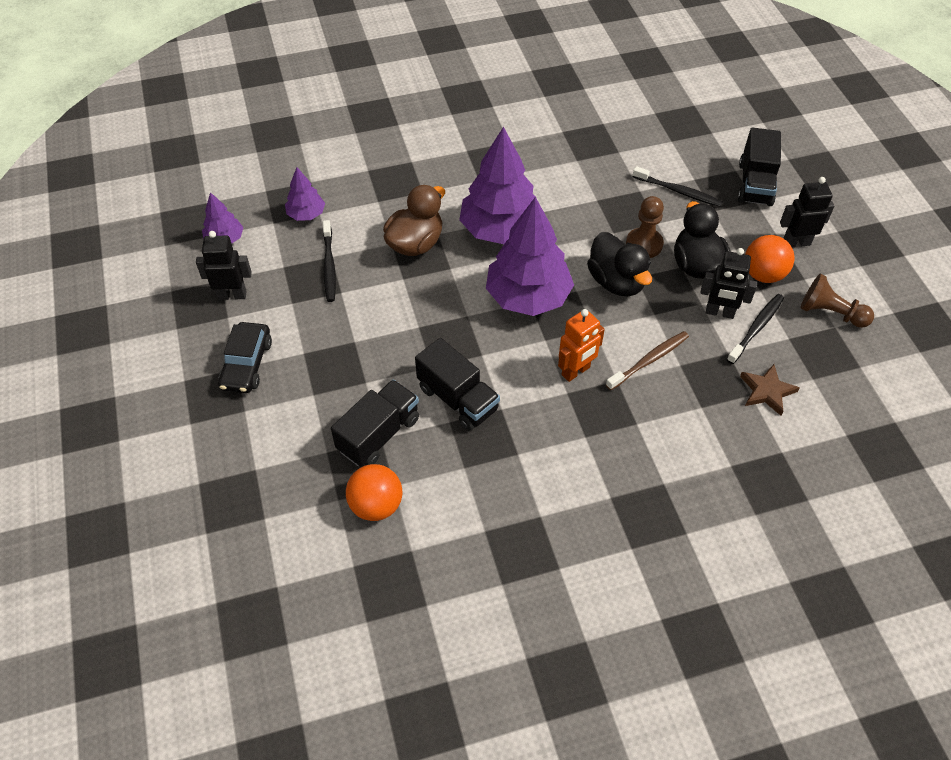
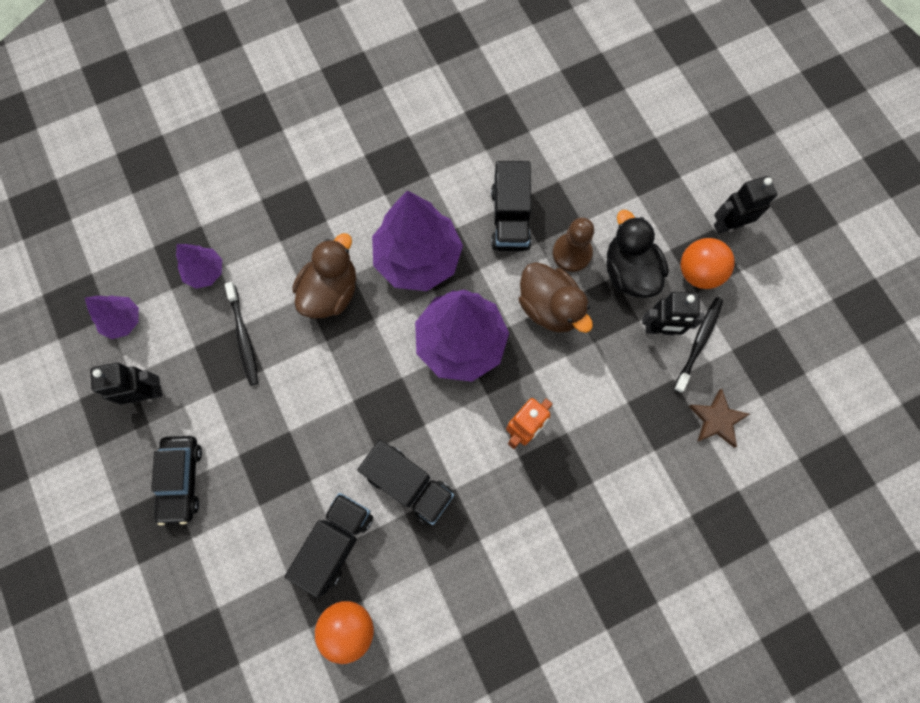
camera: 10 degrees left, 20 degrees up
black duck [587,232,652,296] -> brown duck [518,262,593,333]
brown toothbrush [606,331,689,390] -> none
black toothbrush [633,166,723,207] -> none
black truck [738,128,781,206] -> black truck moved to [491,161,531,251]
brown pawn [800,274,874,328] -> none

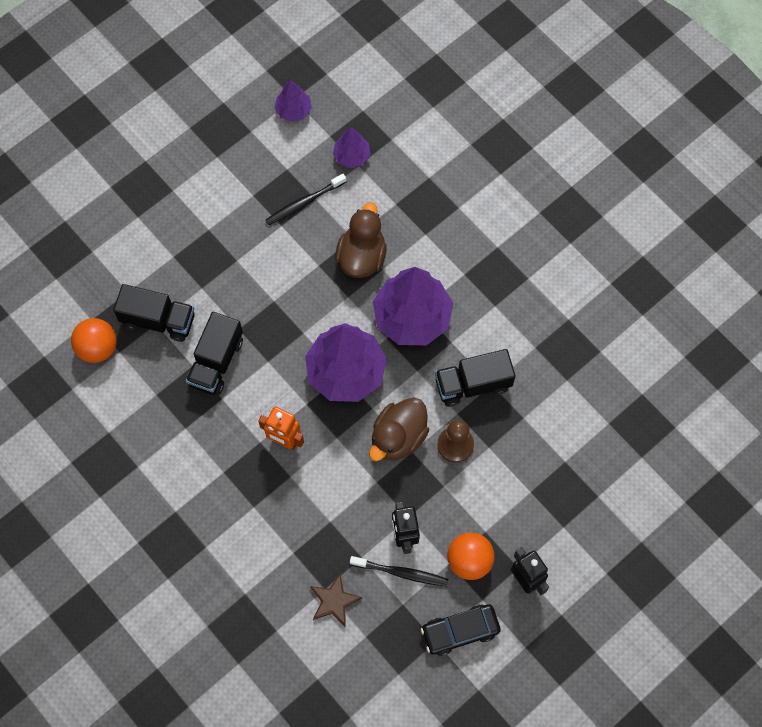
camera: 75 degrees right, 5 degrees down
black robot [90,363,162,404] -> none
black car [151,436,202,526] -> black car moved to [421,604,501,656]
brown duck [293,233,356,318] -> brown duck turned 90 degrees counterclockwise [335,202,387,278]
black duck [606,210,669,298] -> none

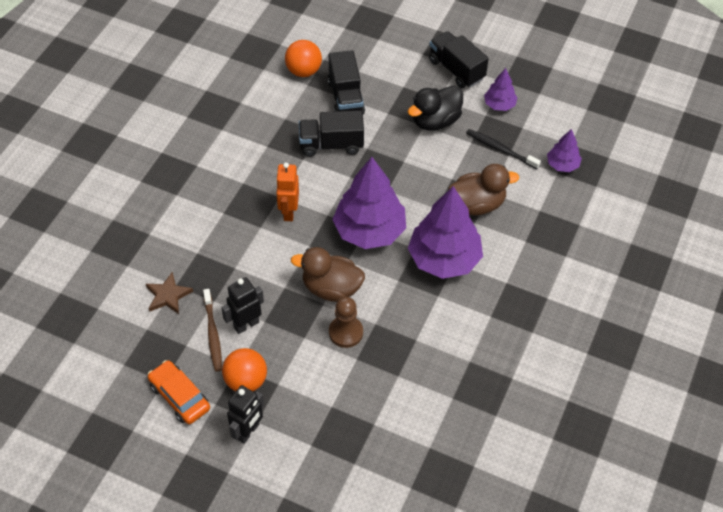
camera: 65 degrees right, 15 degrees down
purple tree [275,80,312,122] -> purple tree moved to [484,68,518,111]
black toothbrush [350,556,448,587] -> brown toothbrush [203,289,222,372]
black car [421,604,501,656] -> orange car [148,360,210,424]
black truck [435,349,516,407] -> black truck moved to [429,31,489,88]
none -> black duck [408,85,463,131]

